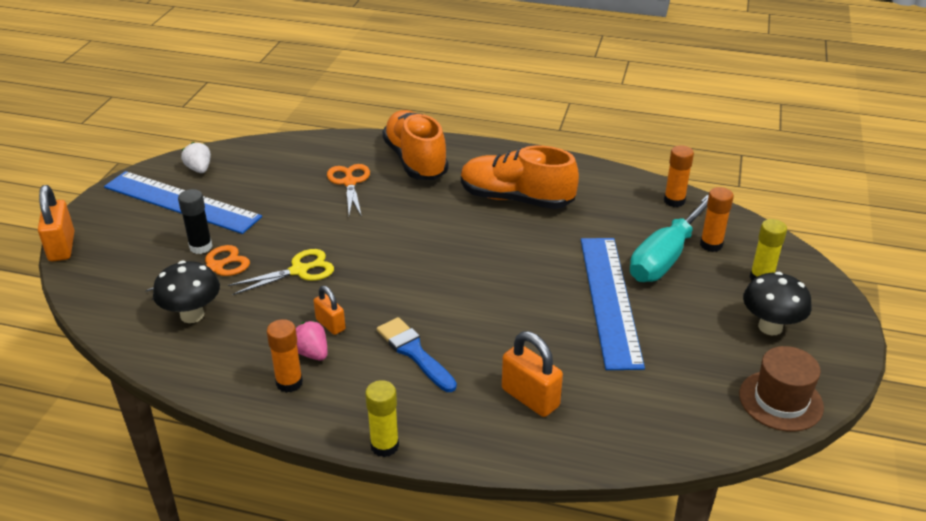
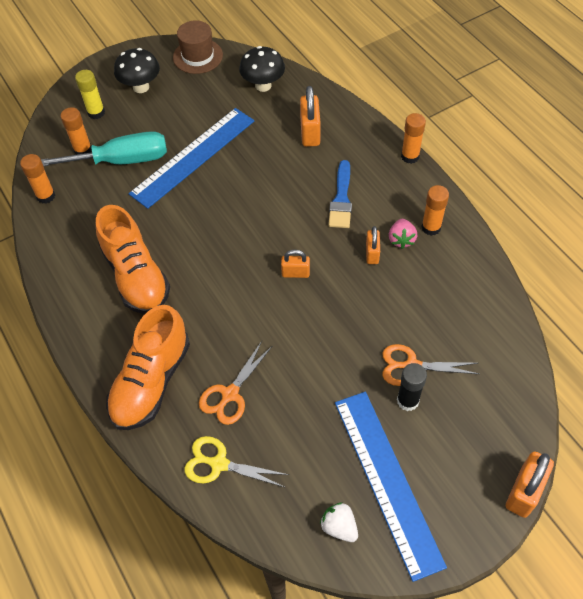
camera: 135 degrees left, 20 degrees up
black mushroom [153,261,220,323] -> black mushroom moved to [239,46,285,92]
white strawberry [181,142,211,173] -> white strawberry turned 120 degrees clockwise [320,502,358,542]
yellow scissors [228,249,334,295] -> yellow scissors moved to [184,436,289,487]
yellow glue stick [365,380,399,457] -> orange glue stick [401,113,426,164]
none -> orange padlock [281,250,310,278]

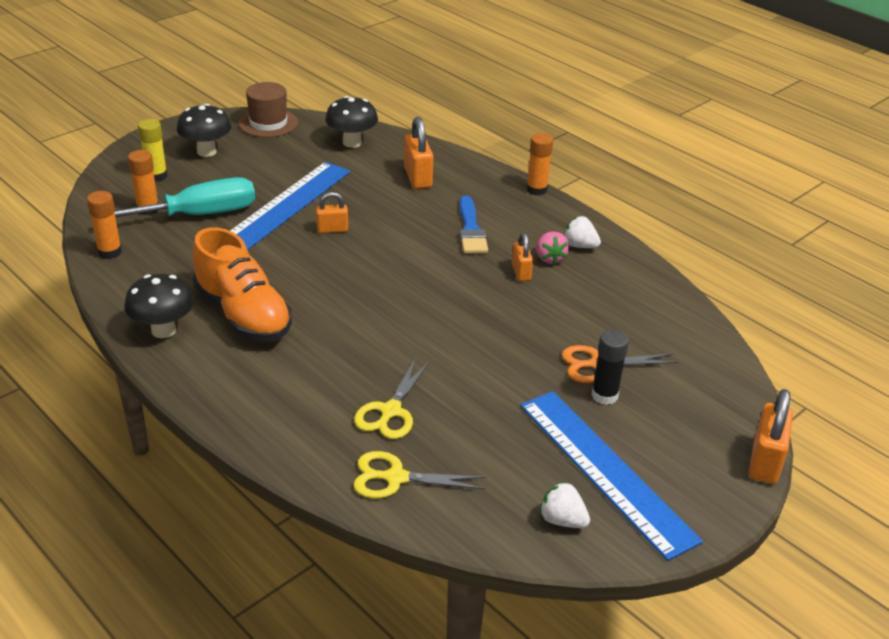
camera: 15 degrees left, 20 degrees down
orange shoe [106,305,190,430] -> none
orange scissors [199,341,272,425] -> yellow scissors [354,358,430,439]
orange padlock [281,250,310,278] -> orange padlock moved to [316,192,348,233]
orange glue stick [421,185,449,236] -> white strawberry [564,216,601,248]
none -> black mushroom [124,274,194,338]

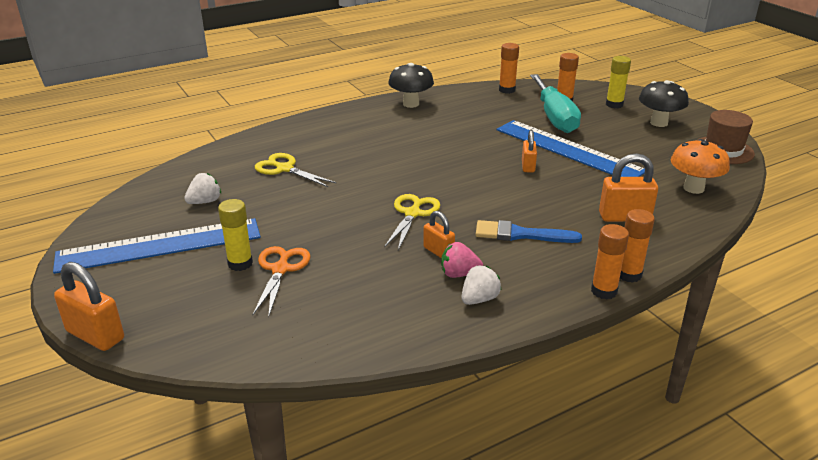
camera: 105 degrees right, 5 degrees down
orange shoe [192,227,292,342] -> none
black mushroom [325,96,378,148] -> orange mushroom [671,139,730,194]
yellow scissors [353,451,486,499] -> yellow scissors moved to [384,194,440,250]
orange padlock [512,233,533,281] -> orange padlock turned 45 degrees clockwise [423,211,455,258]
white strawberry [540,482,590,528] -> white strawberry moved to [184,173,221,204]
black glue stick [591,329,629,405] -> yellow glue stick [218,199,253,271]
none -> orange glue stick [620,209,655,283]

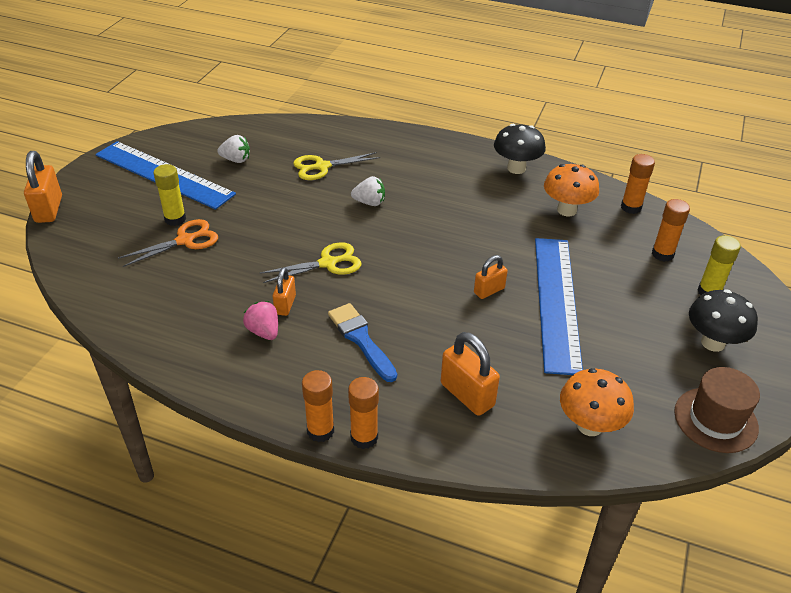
camera: 50 degrees right, 10 degrees up
yellow scissors [255,153,336,187] -> yellow scissors turned 105 degrees counterclockwise [293,152,380,180]
white strawberry [462,265,502,305] -> white strawberry moved to [351,176,385,206]
turquoise screwdriver [530,74,581,133] -> none
none -> orange mushroom [544,164,599,216]

